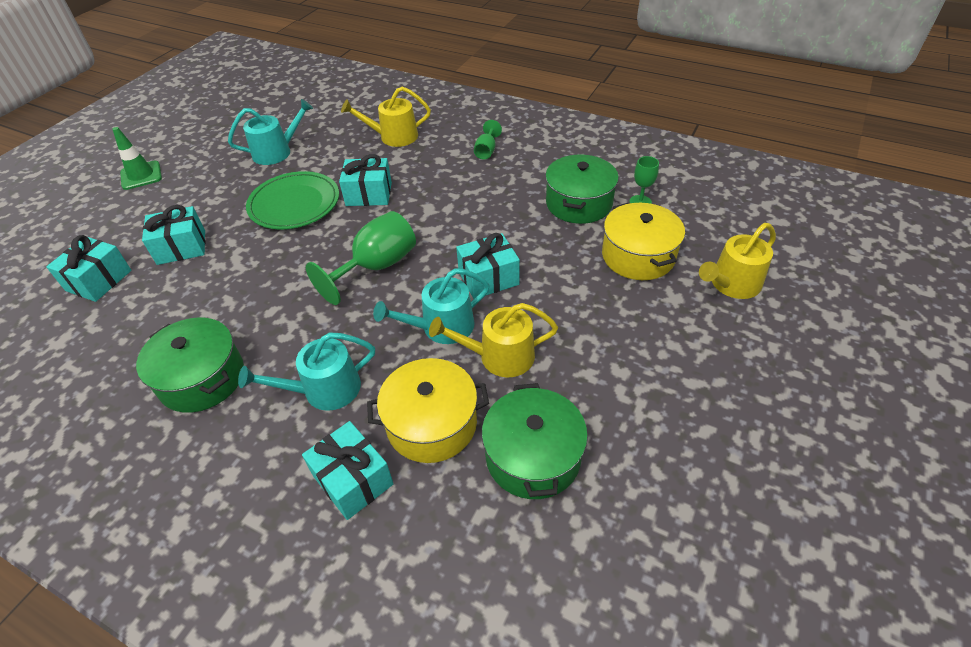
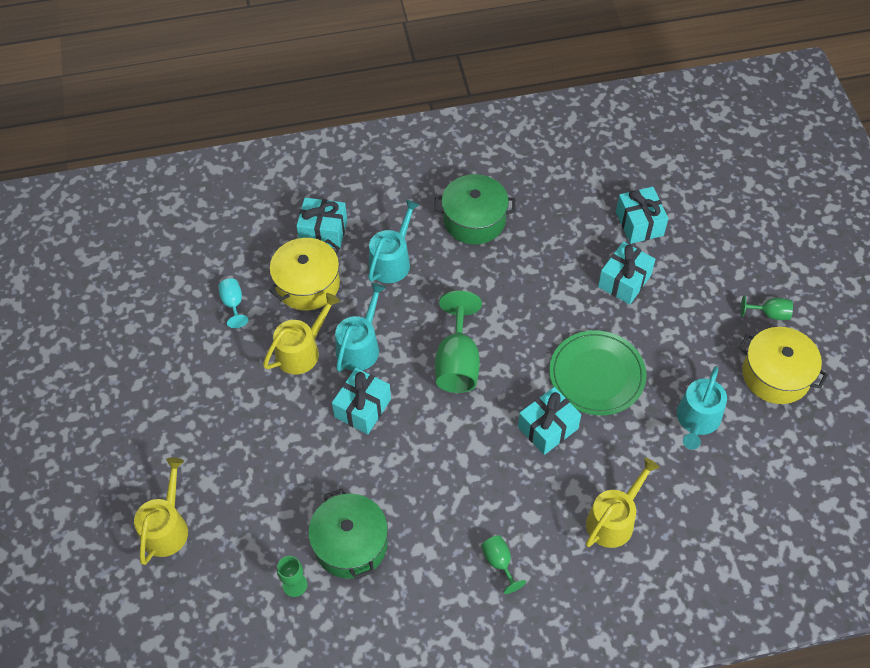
camera: 140 degrees right, 10 degrees up
green traffic cone [113,127,162,190] -> green goblet [741,295,793,320]
green pot [482,383,588,499] -> turquoise goblet [219,278,249,328]
yellow pot [602,202,685,280] -> yellow pot moved to [739,327,828,404]

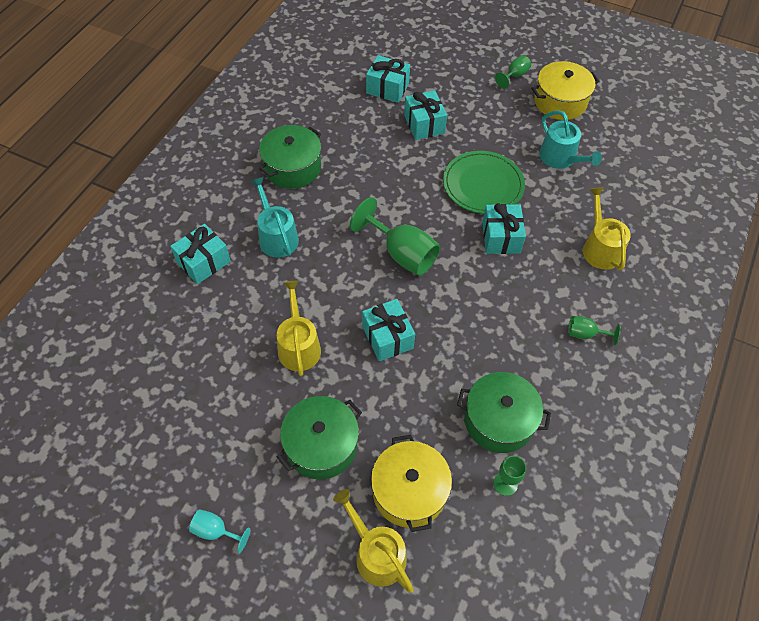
camera: 55 degrees left, 0 degrees up
turquoise goblet [219,278,249,328] -> turquoise goblet moved to [189,509,250,553]
yellow pot [269,238,340,311] -> yellow pot moved to [371,435,452,532]
turquoise watering can [335,282,386,372] -> none
none -> green pot [277,396,362,479]

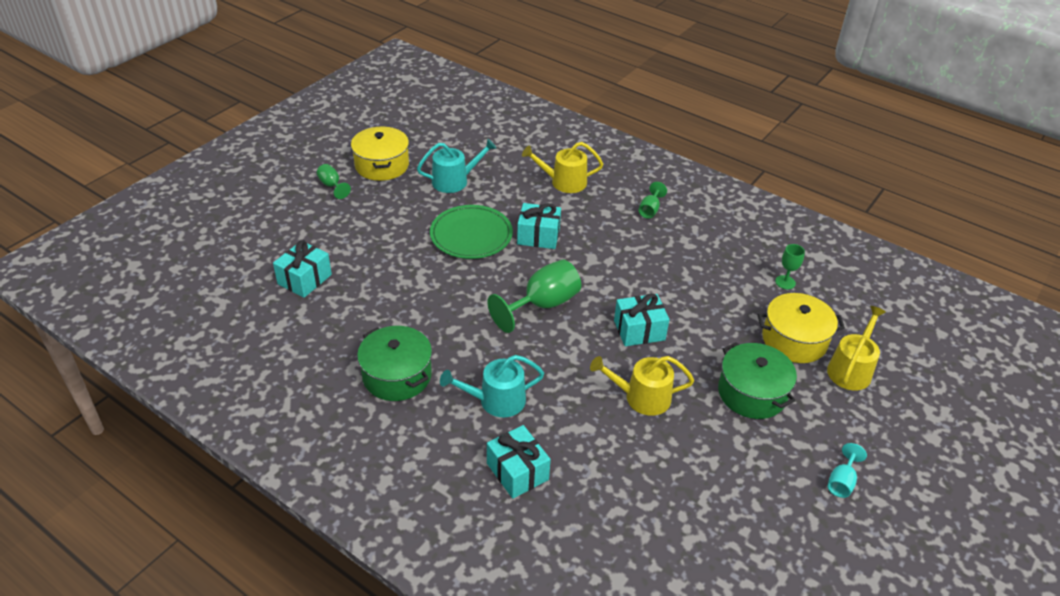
camera: 80 degrees left, 15 degrees down
yellow watering can [333,489,414,593] -> yellow watering can turned 150 degrees clockwise [827,306,886,390]
turquoise gift [404,90,447,140] -> none
green pot [457,372,551,453] -> none

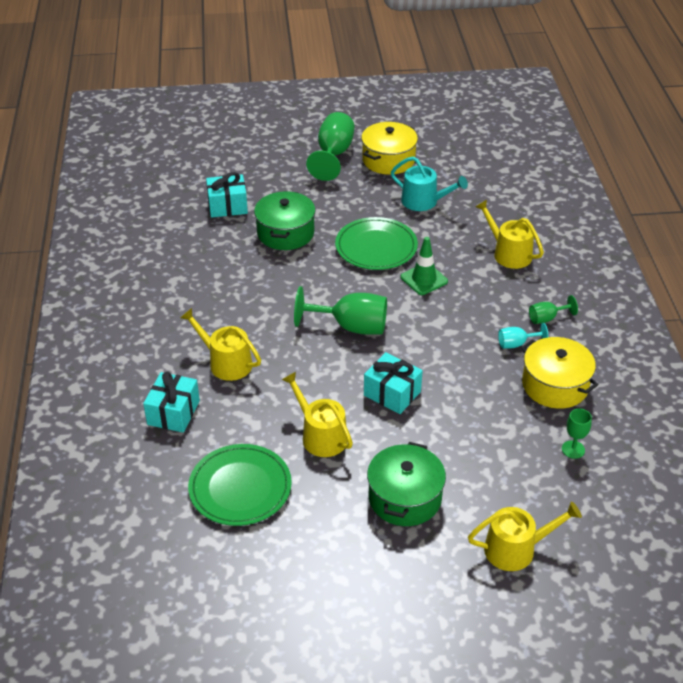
camera: 50 degrees right, 0 degrees up
green goblet [317,164,351,199] -> green goblet [306,112,355,181], size x1.96
green pot [357,326,432,401] -> green pot moved to [254,191,315,250]
turquoise watering can [440,355,544,418] -> yellow watering can [180,308,261,381]
turquoise gift [517,203,561,249] -> green traffic cone [401,237,448,295]
yellow pot [758,293,845,363] -> yellow pot moved to [521,337,598,409]
turquoise goblet [828,443,867,498] -> turquoise goblet moved to [498,323,548,349]
none -> green plate [188,444,292,526]

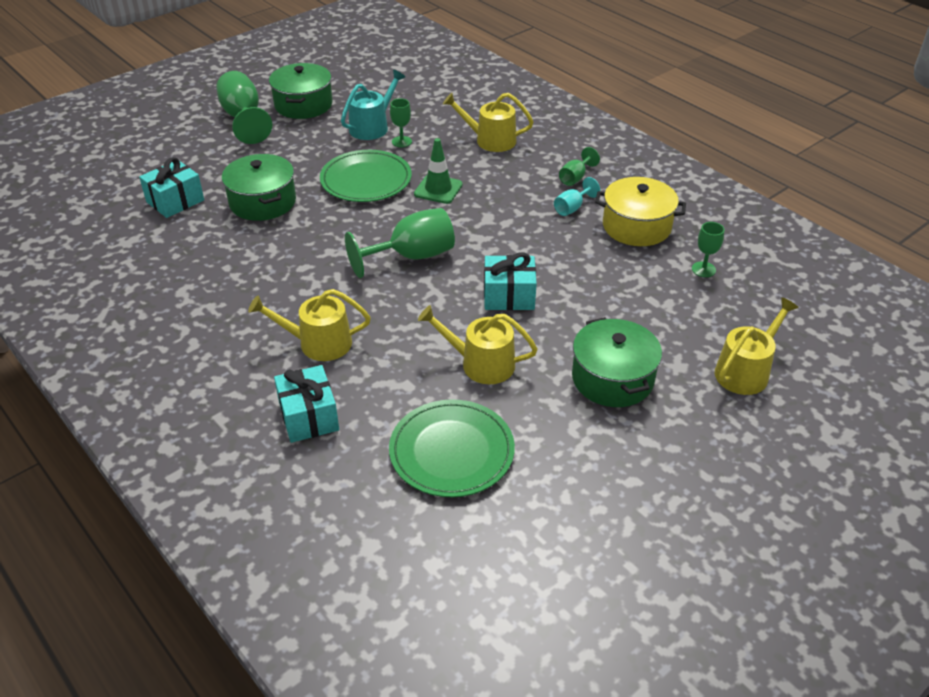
camera: 35 degrees left, 0 degrees up
yellow pot [361,122,418,175] -> green pot [269,63,333,119]
turquoise watering can [391,156,468,211] -> turquoise watering can turned 45 degrees counterclockwise [341,70,405,140]
none -> green goblet [390,98,412,147]

